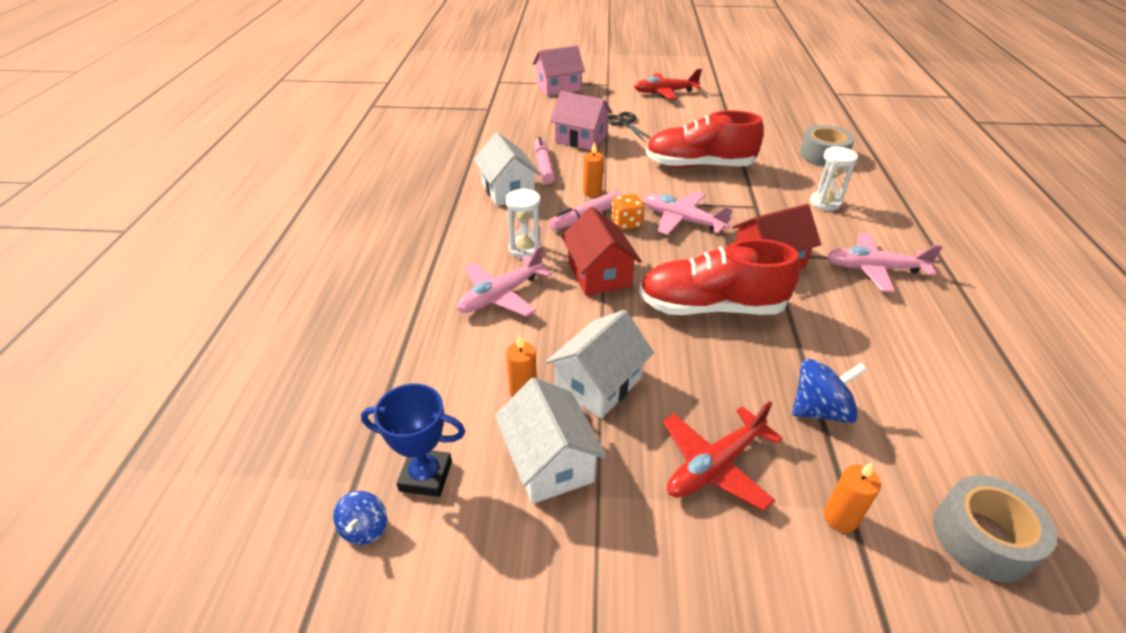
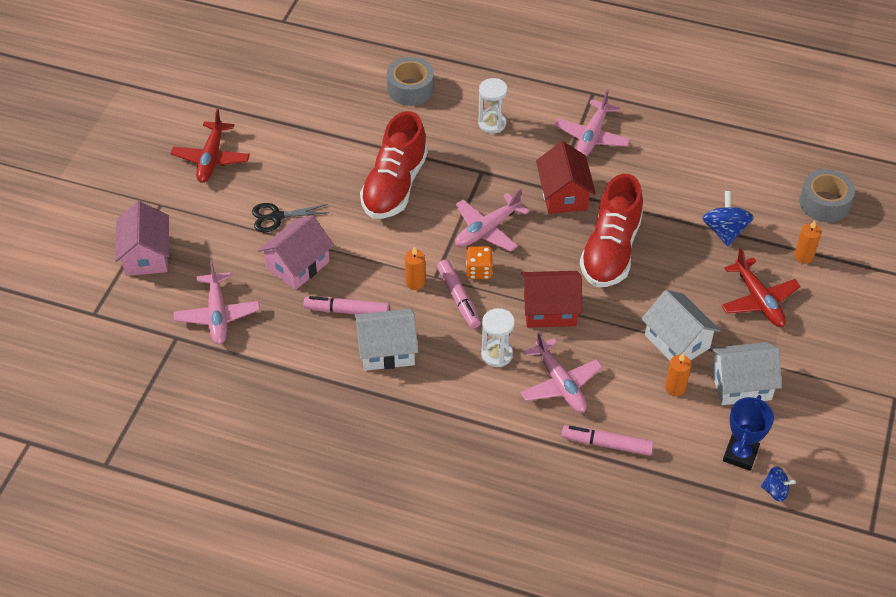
camera: 75 degrees left, 10 degrees up
none -> pink plane [173,261,260,345]
none -> pink marker [562,425,653,456]

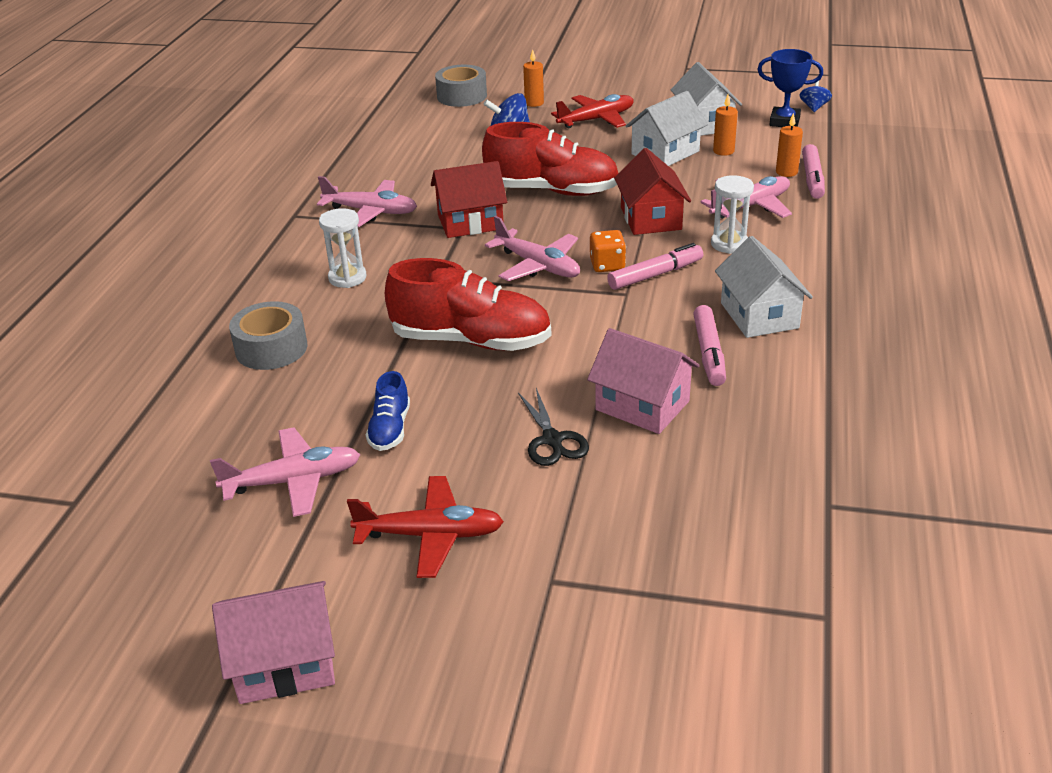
camera: 95 degrees left, 15 degrees down
pink house [115,201,169,276] -> pink house moved to [212,581,335,704]
pink plane [173,261,260,345] -> pink plane moved to [210,427,360,517]
orange candle [405,246,425,290] -> orange candle moved to [776,113,803,177]
none -> blue shoe [366,371,410,451]

